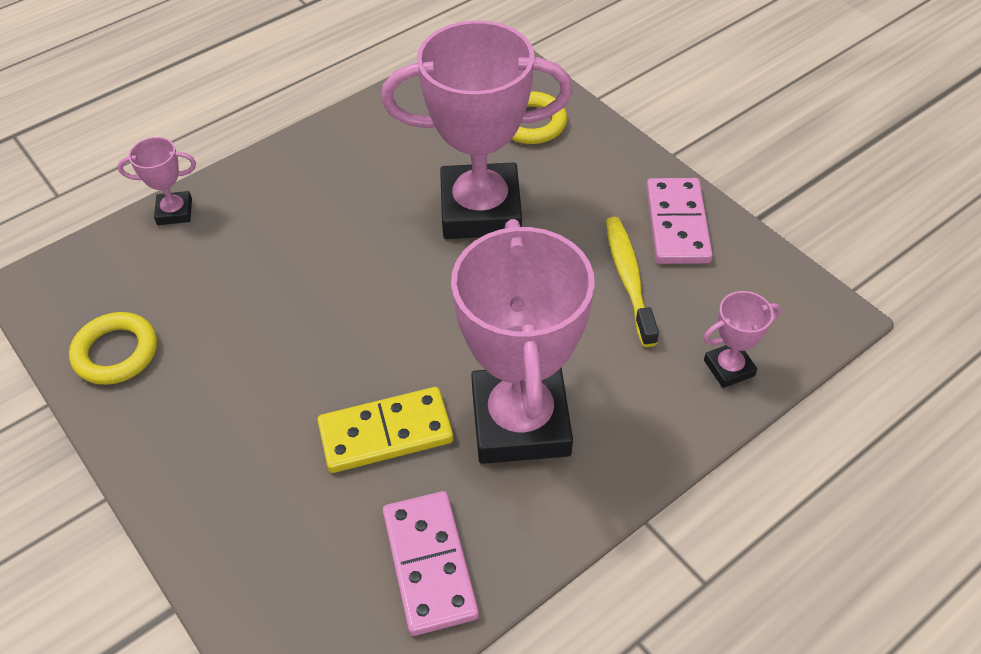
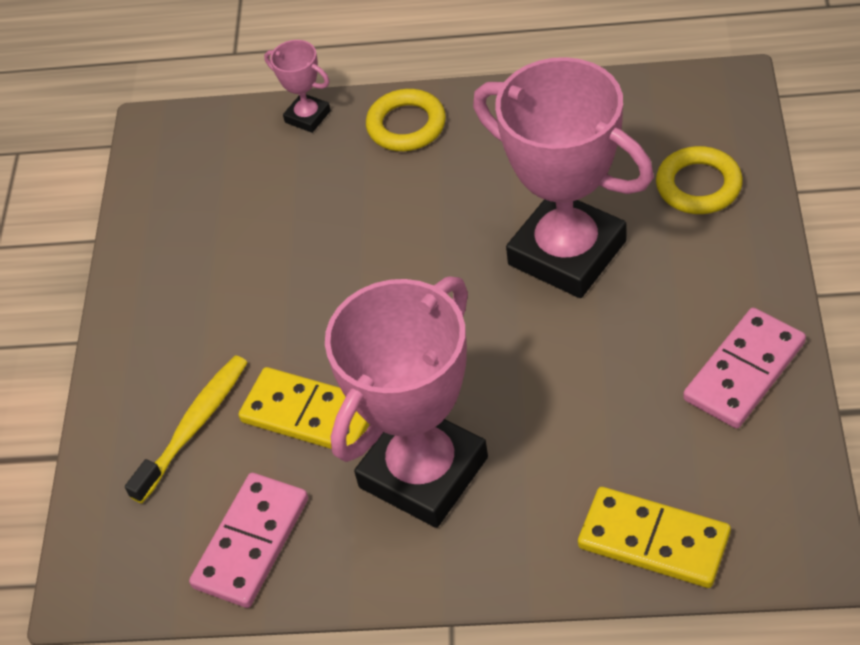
camera: 45 degrees right, 0 degrees up
yellow ring [69,312,157,385] -> yellow ring moved to [366,89,446,151]
yellow toothbrush [606,217,659,347] -> yellow toothbrush moved to [125,355,248,503]
pink trophy [703,291,781,388] -> yellow domino [578,487,731,588]

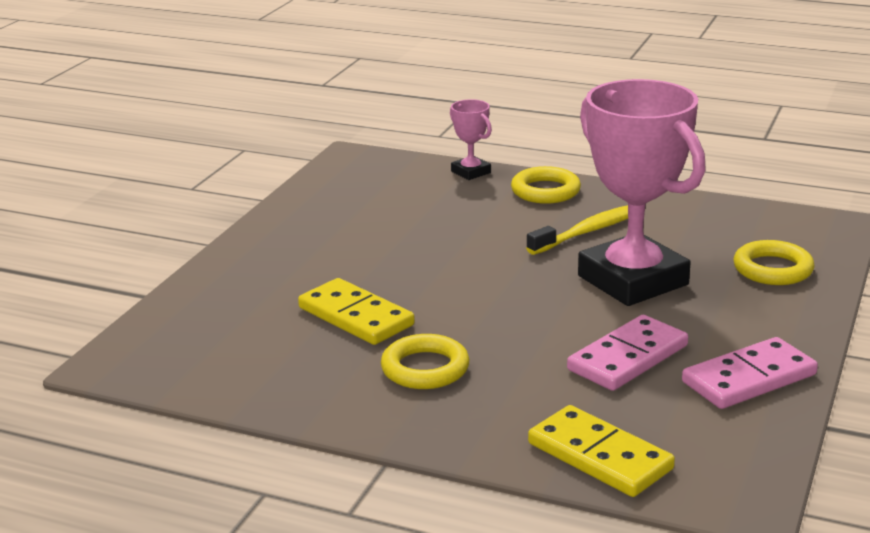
camera: 15 degrees right, 25 degrees down
yellow toothbrush [125,355,248,503] -> yellow toothbrush moved to [526,205,628,255]
pink domino [189,473,308,608] -> pink domino moved to [567,315,688,391]
pink trophy [325,276,488,528] -> yellow ring [381,334,469,389]

